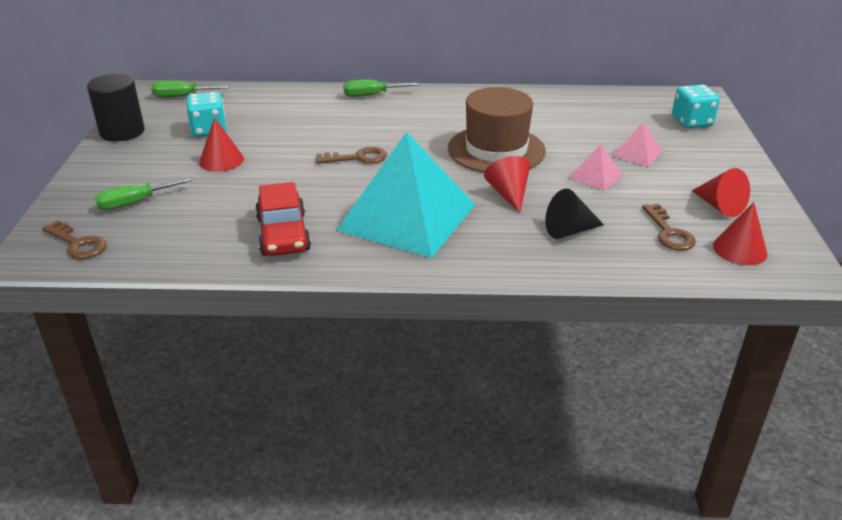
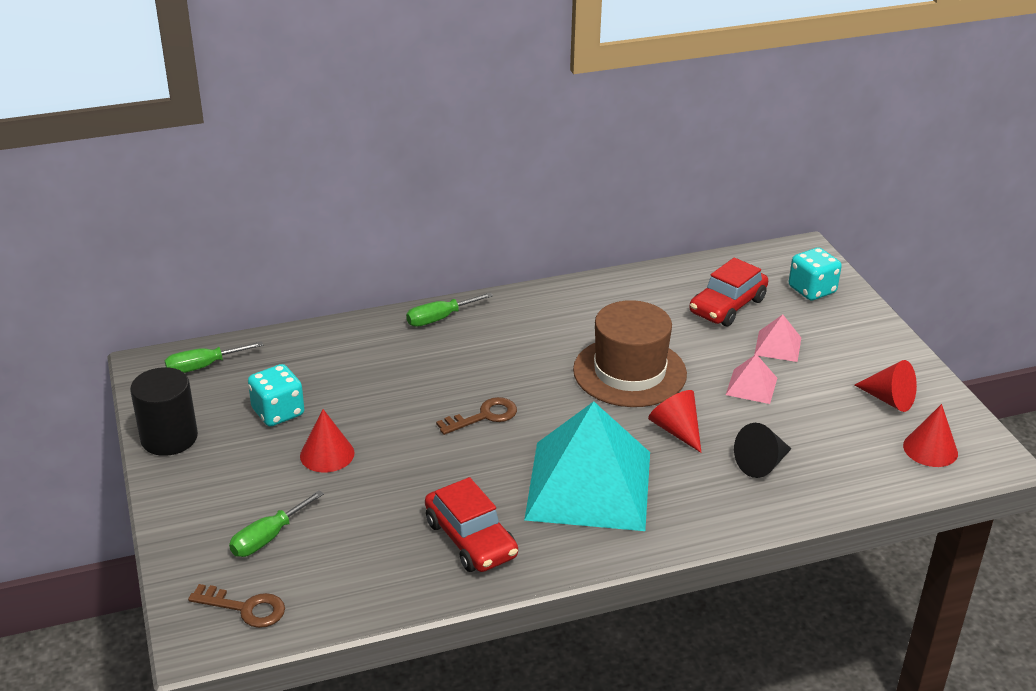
camera: 20 degrees left, 0 degrees up
brown key [642,204,696,251] -> none
none -> red car [689,258,768,326]

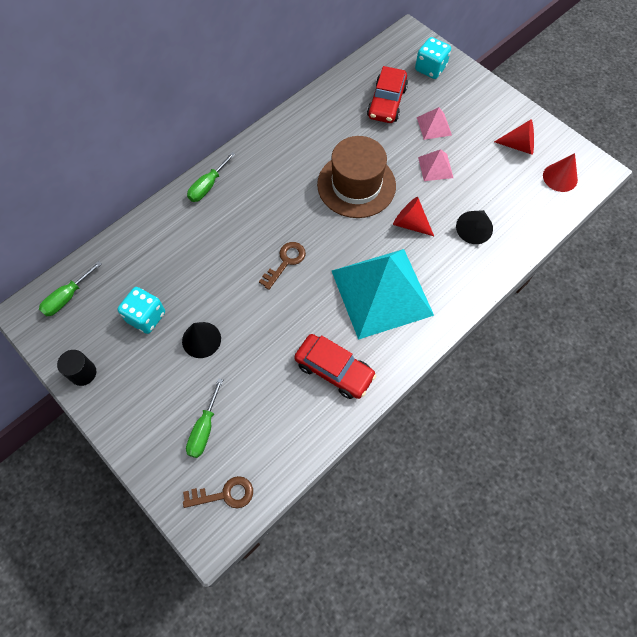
camera: 25 degrees left, 30 degrees up
black cylinder [130,367,198,456] -> black cylinder [57,350,96,386], size x0.64
red cone [300,409,354,473] -> black cone [182,322,221,358]

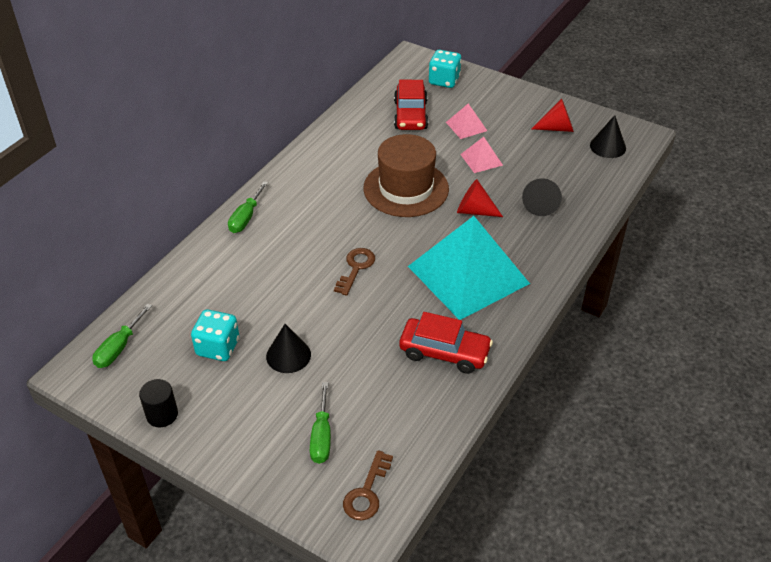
camera: 15 degrees left, 20 degrees down
brown key [183,476,253,508] -> brown key turned 135 degrees clockwise [343,450,393,520]
red cone [543,153,578,192] -> black cone [590,115,626,158]

